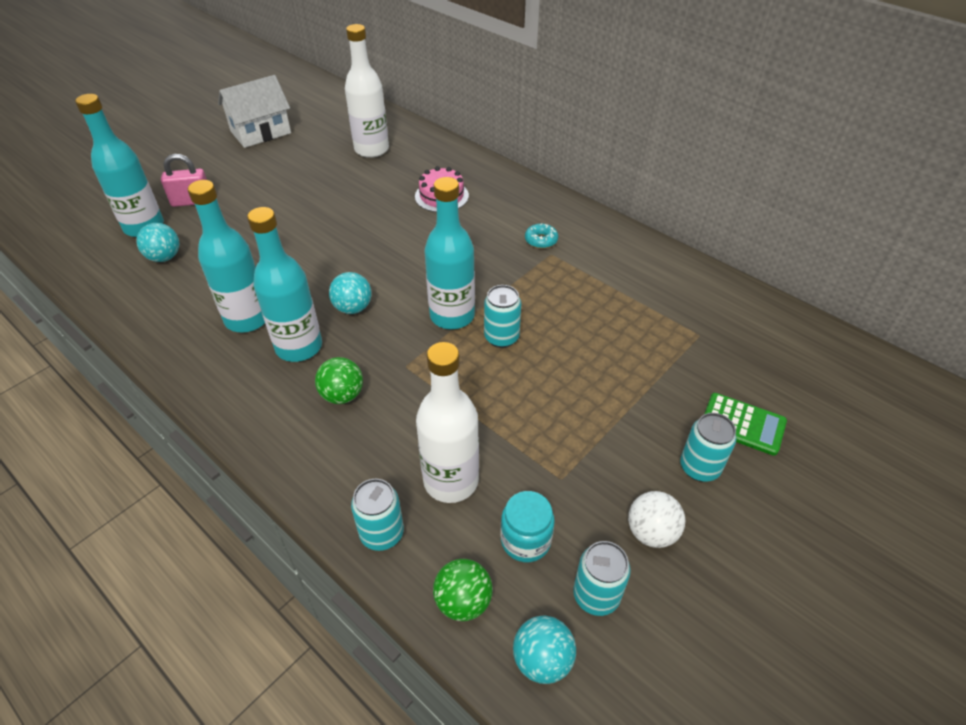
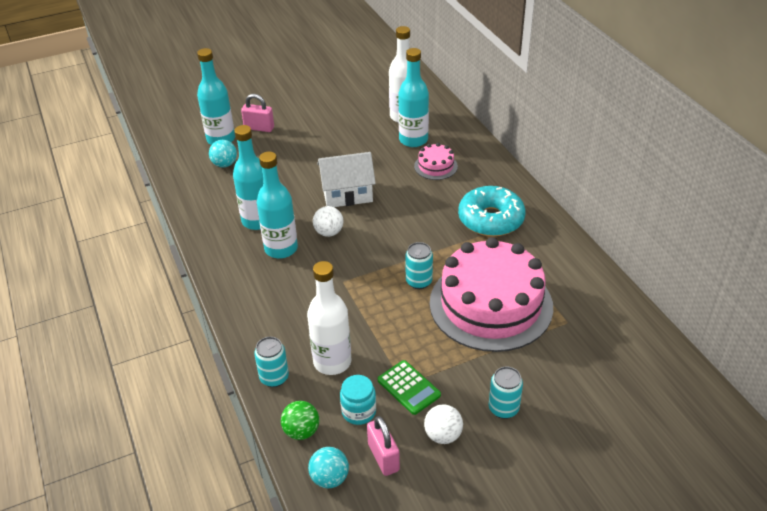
camera: 25 degrees right, 5 degrees down
white house [218,75,291,148] -> white house moved to [317,152,376,207]
green ball [315,357,363,404] -> none
turquoise ball [329,272,372,314] -> white ball [313,206,343,237]
turquoise bottle [425,177,475,329] -> turquoise bottle moved to [398,48,429,147]
turquoise donut [525,223,558,249] -> turquoise donut [458,186,526,237], size x2.47
turquoise can [573,541,631,616] -> pink padlock [367,416,400,476]
green calculator [705,393,787,456] -> green calculator moved to [378,360,441,415]
none -> pink cake [430,237,553,352]

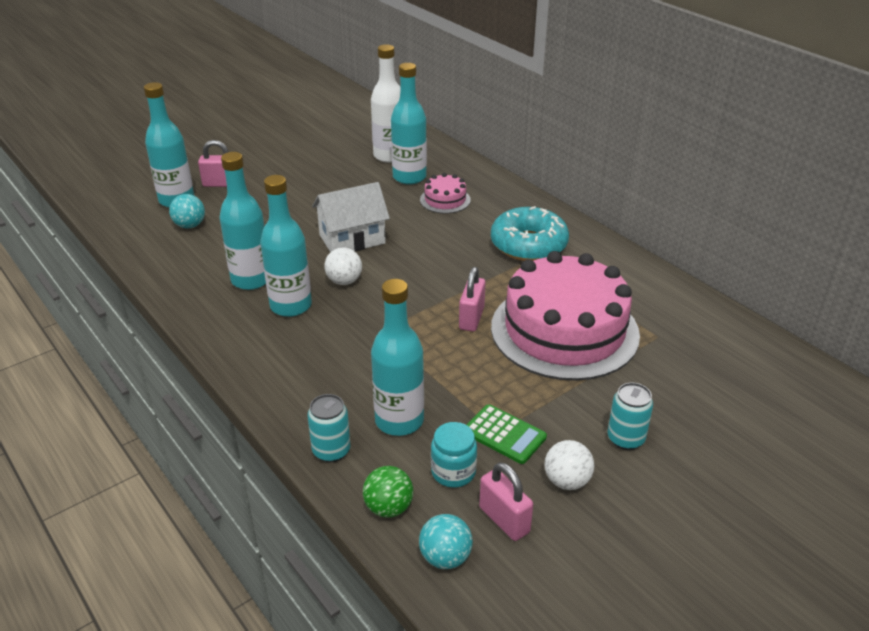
camera: 15 degrees left, 5 degrees down
white bottle [307,261,352,375] -> turquoise bottle [371,279,424,436]
turquoise can [405,242,433,289] -> pink padlock [459,267,486,332]

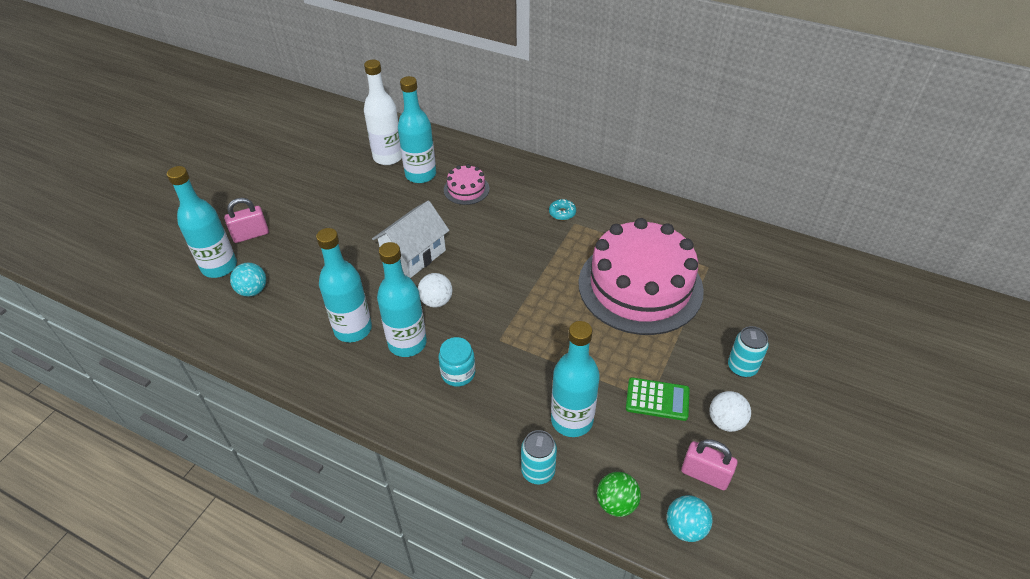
camera: 25 degrees left, 10 degrees up
turquoise jar [431,422,477,488] -> turquoise jar moved to [438,337,475,387]
pink padlock [459,267,486,332] -> none
turquoise donut [491,206,569,261] -> turquoise donut [549,199,576,220], size x0.41

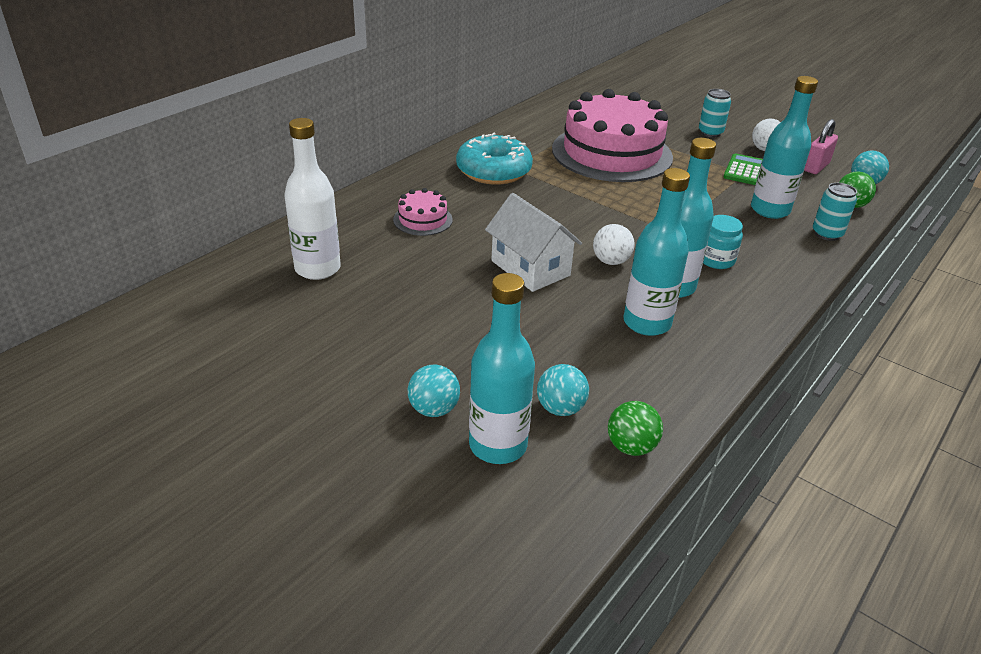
camera: 80 degrees left, 10 degrees down
pink padlock [224,198,269,243] -> turquoise ball [408,365,460,417]
turquoise bottle [398,76,436,183] -> none
turquoise donut [549,199,576,220] -> turquoise donut [456,133,533,185], size x2.47
none -> green ball [608,401,663,456]

